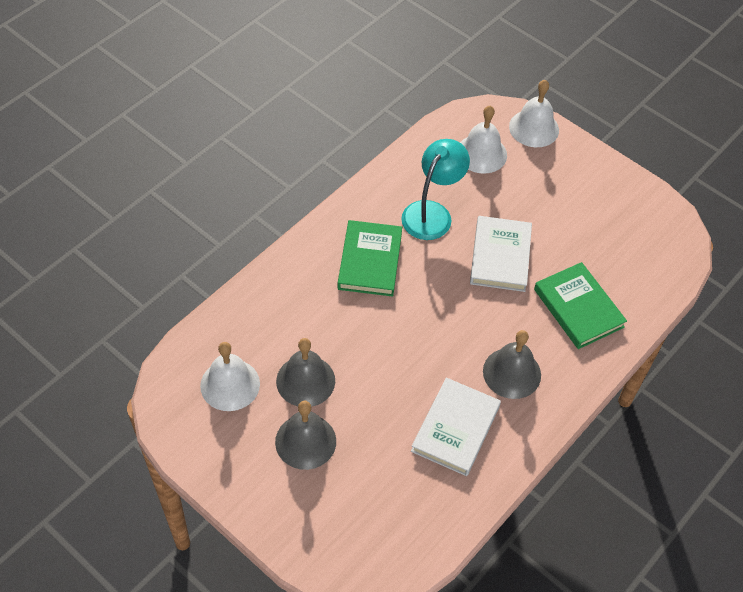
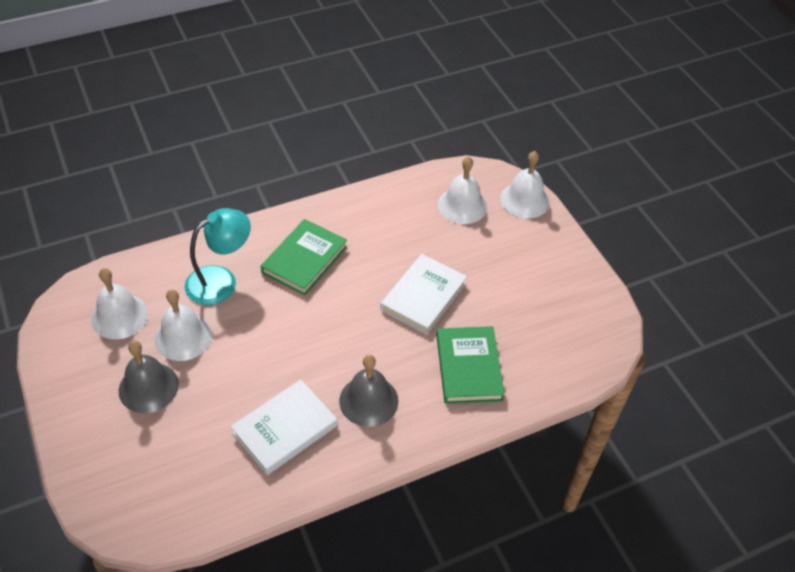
camera: 25 degrees right, 5 degrees down
grey bell [276,338,335,407] -> white bell [155,290,212,361]
turquoise lamp [401,139,470,240] -> turquoise lamp moved to [185,208,251,305]

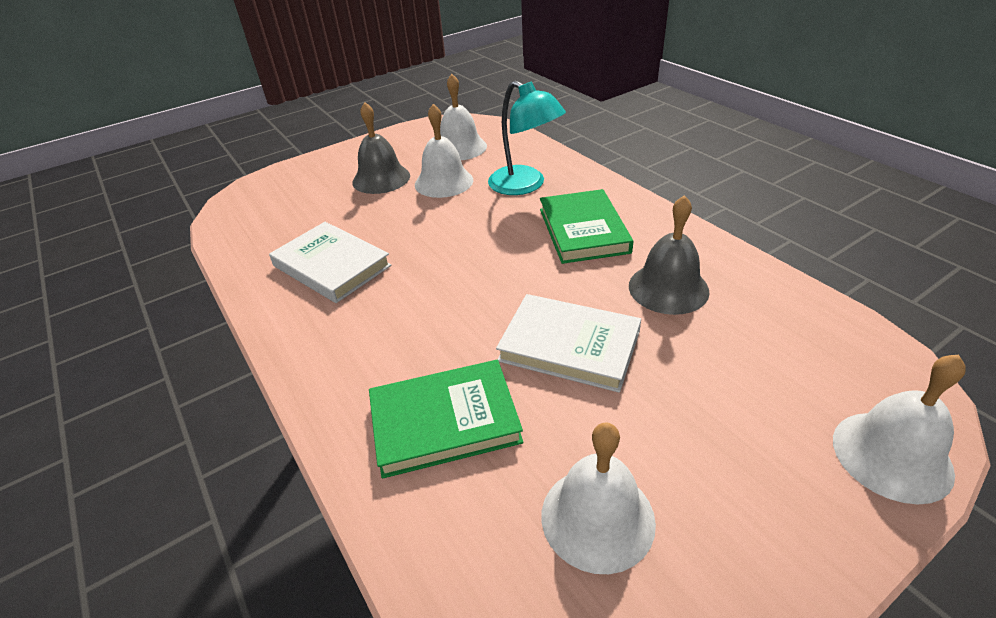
camera: 85 degrees right, 10 degrees down
green book [261,219,347,296] -> green book turned 60 degrees clockwise [540,189,634,264]
grey bell [339,355,398,427] -> grey bell moved to [629,195,710,315]
white bell [438,156,487,224] -> white bell moved to [542,422,656,574]

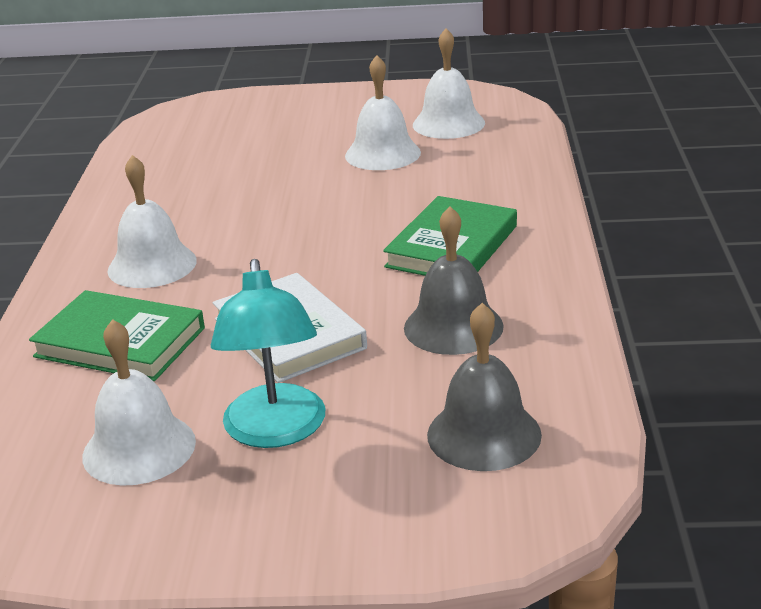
camera: 35 degrees right, 10 degrees down
white book [269,222,392,303] -> none
grey bell [353,102,410,194] -> grey bell moved to [427,303,542,471]
turquoise lamp [488,81,566,195] -> turquoise lamp moved to [211,259,325,448]
white bell [833,354,966,504] -> white bell moved to [107,155,197,288]

